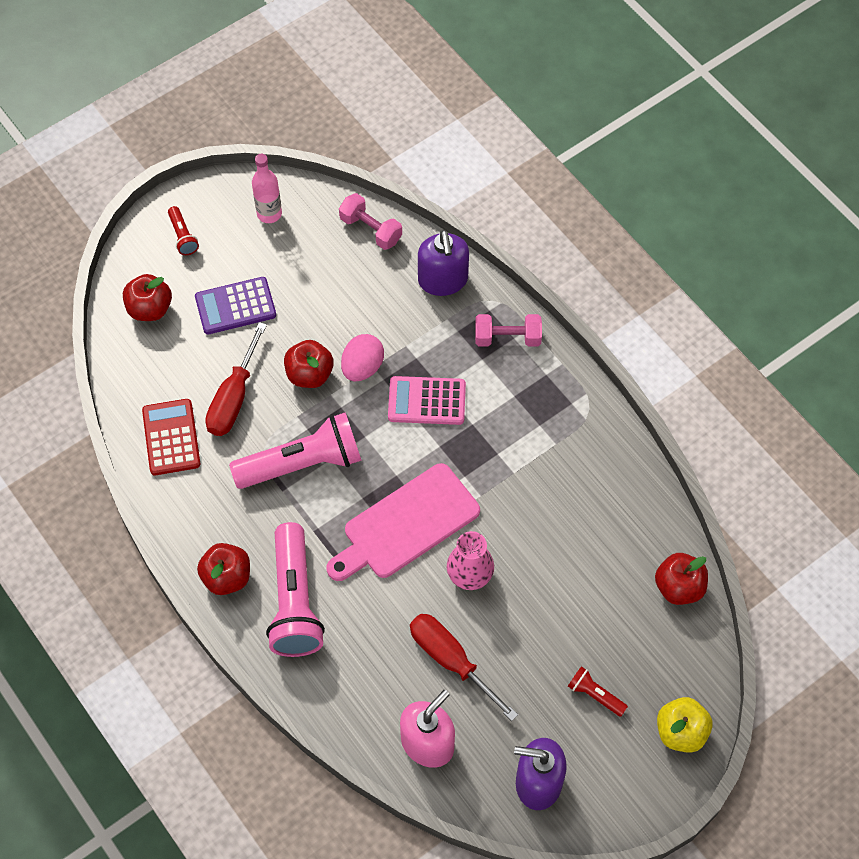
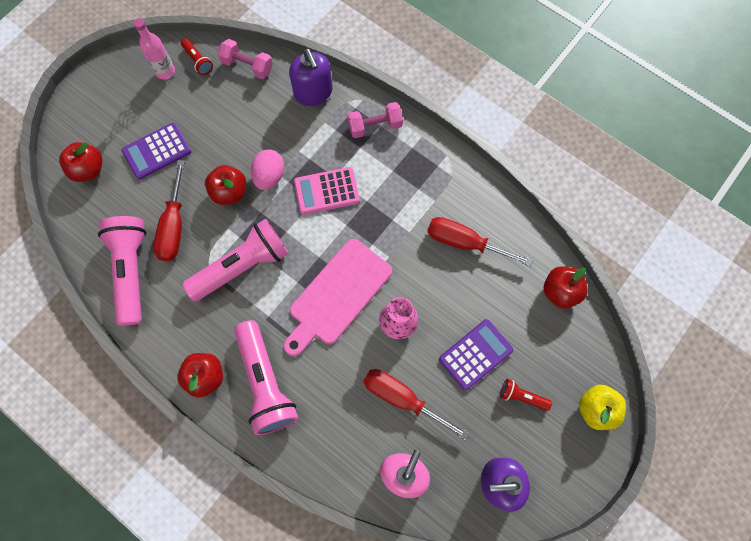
camera: 15 degrees left, 10 degrees up
red calculator [142,399,200,475] -> pink flashlight [98,216,146,326]
red flashlight [168,206,199,255] -> red flashlight moved to [181,38,213,75]
none -> red screwdriver [427,217,533,266]
none -> purple calculator [439,319,514,391]

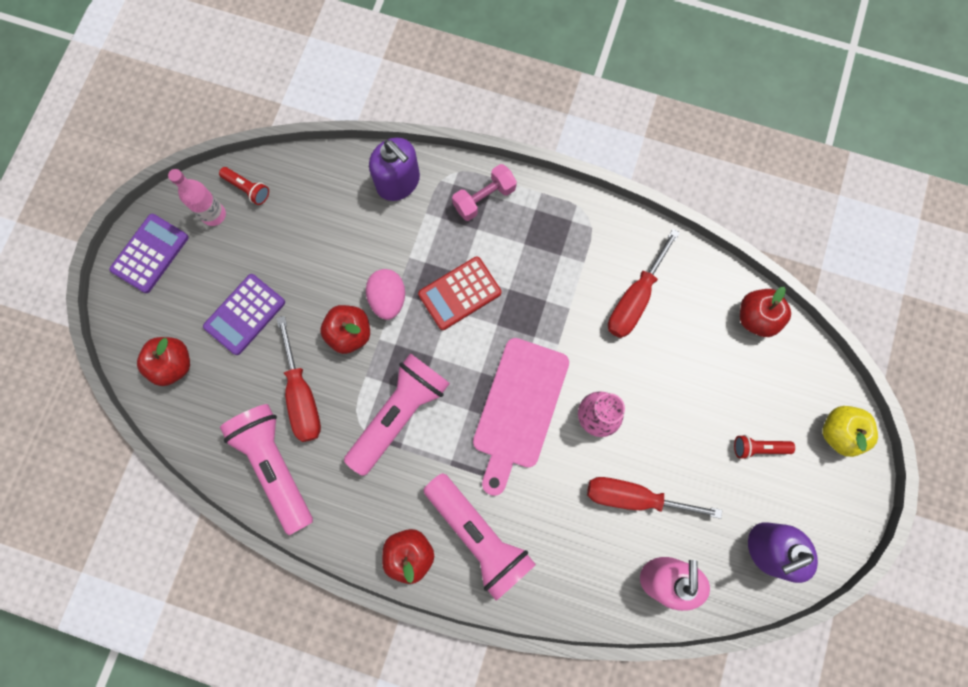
camera: 20 degrees left, 5 degrees up
pink dumbbell [218,39,273,79] -> none
pink calculator [294,167,360,215] -> red calculator [418,257,501,330]
red screwdriver [427,217,533,266] -> red screwdriver turned 60 degrees counterclockwise [608,229,680,338]
purple calculator [439,319,514,391] -> purple calculator moved to [109,214,188,293]

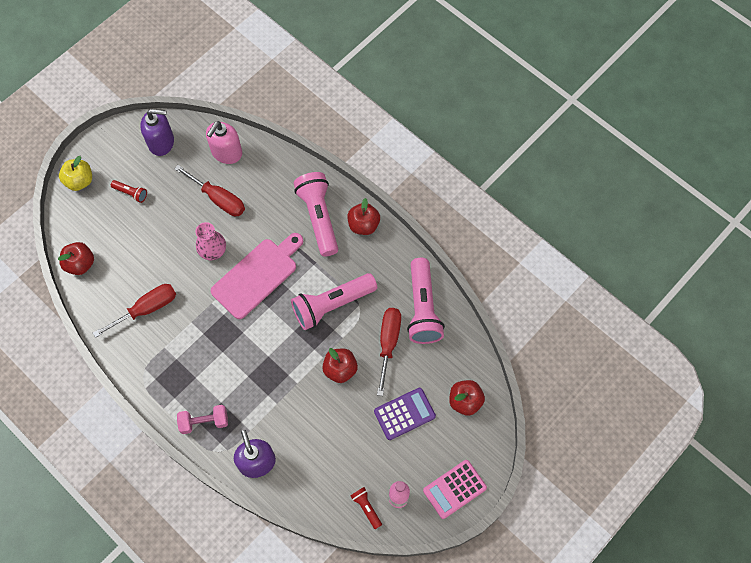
camera: 155 degrees left, 10 degrees down
purple calculator [109,214,188,293] -> pink calculator [423,460,487,519]
pink egg [366,269,405,320] -> none
red calculator [418,257,501,330] -> none

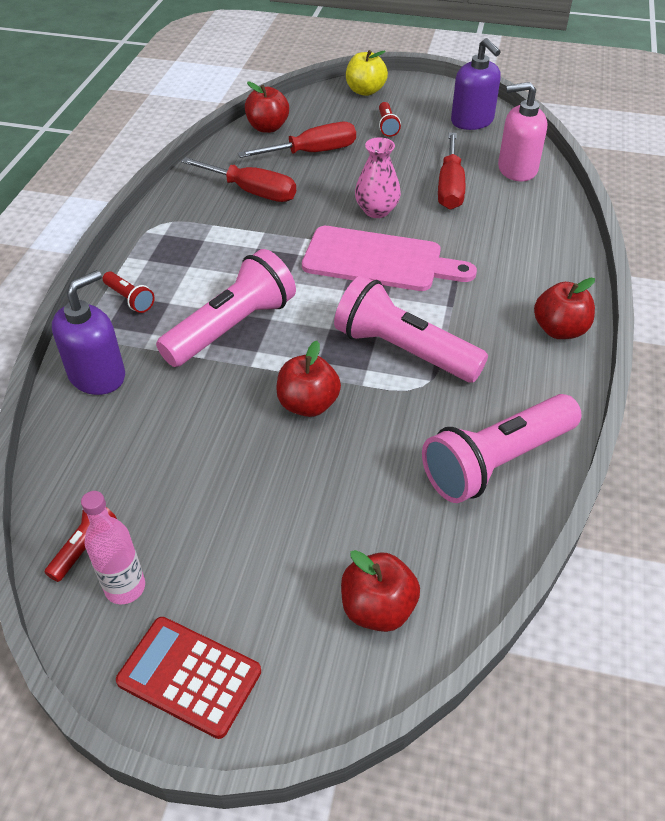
camera: 60 degrees right, 20 degrees down
pink dumbbell [177,405,228,434] -> red flashlight [103,272,155,313]
pink flashlight [294,172,338,257] -> pink flashlight moved to [156,249,296,367]
purple calculator [374,388,436,440] -> none
red screwdriver [377,308,401,396] -> red screwdriver moved to [238,122,356,158]
pink calculator [423,460,487,519] -> red calculator [116,617,261,739]

